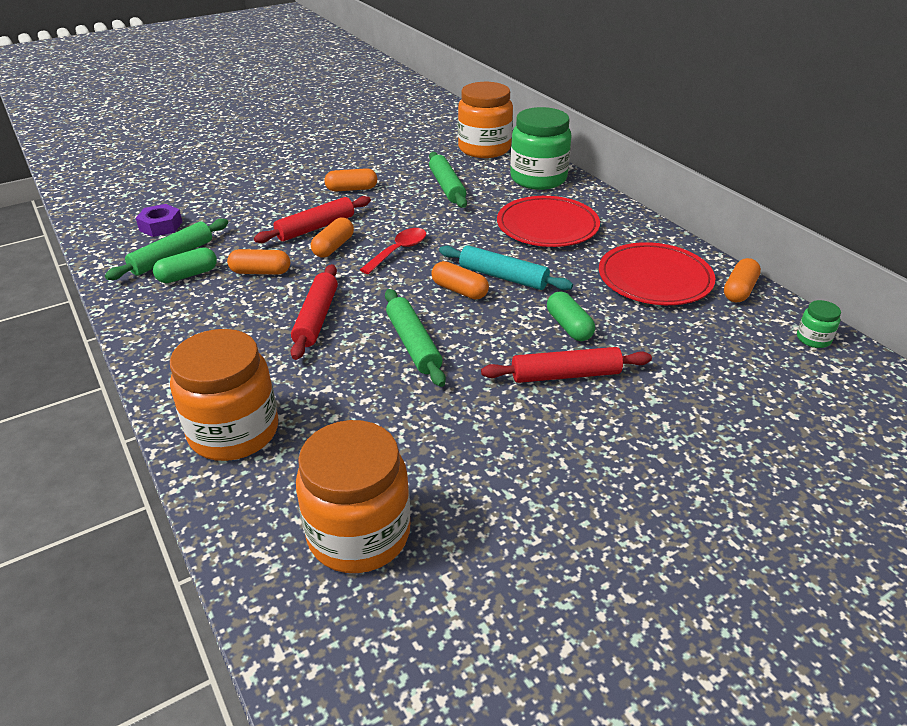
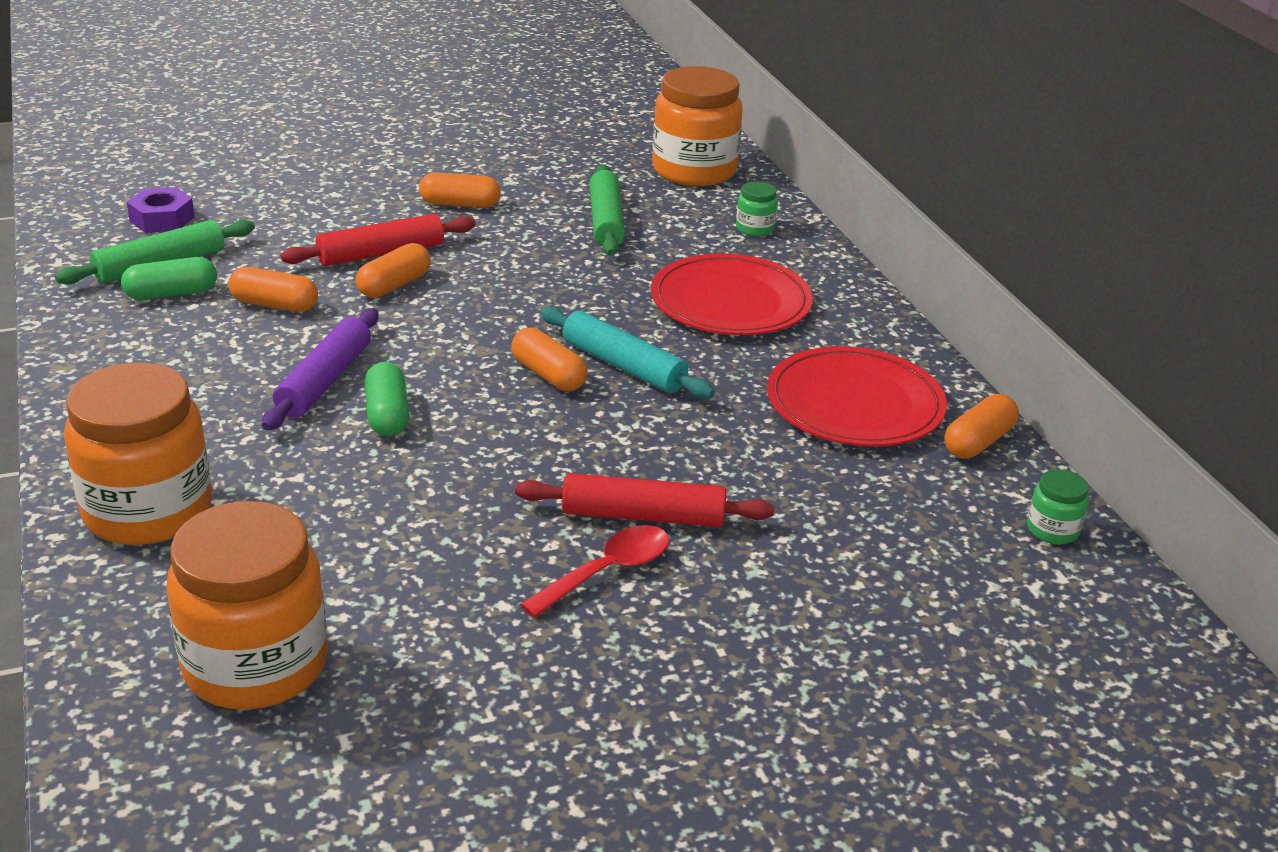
camera: 10 degrees right, 5 degrees down
red rolling pin [290,264,338,360] -> purple rolling pin [262,308,378,431]
red spoon [360,228,426,274] -> red spoon moved to [520,525,669,618]
green rolling pin [385,289,446,387] -> none
green jar [510,107,572,190] -> green jar [736,182,778,236], size x0.43
green capsule [547,291,595,341] -> green capsule moved to [365,362,409,437]

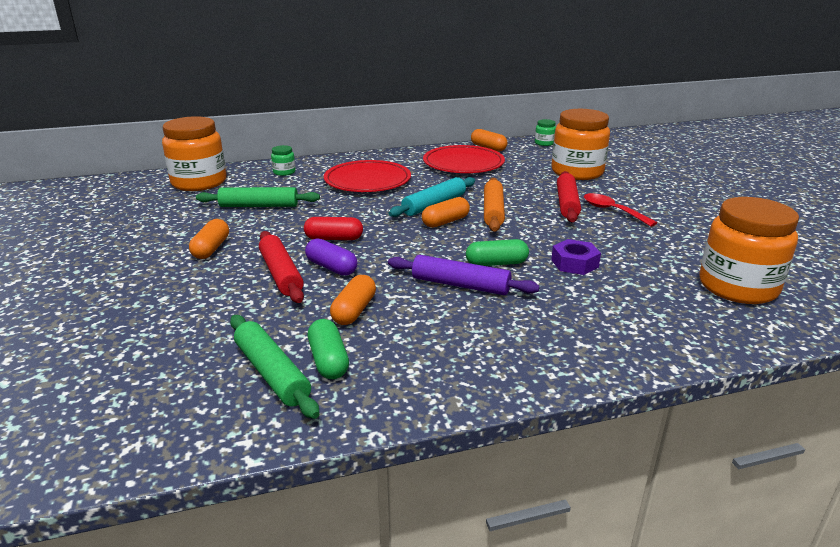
camera: 85 degrees left, 5 degrees down
orange jar [64,363,212,545] -> orange jar moved to [551,109,610,180]
purple nut [127,187,195,233] -> purple nut moved to [551,239,601,275]
orange capsule [356,243,431,298] -> purple capsule [305,238,357,276]
none -> red capsule [304,217,363,240]
none -> orange rolling pin [484,178,505,232]

